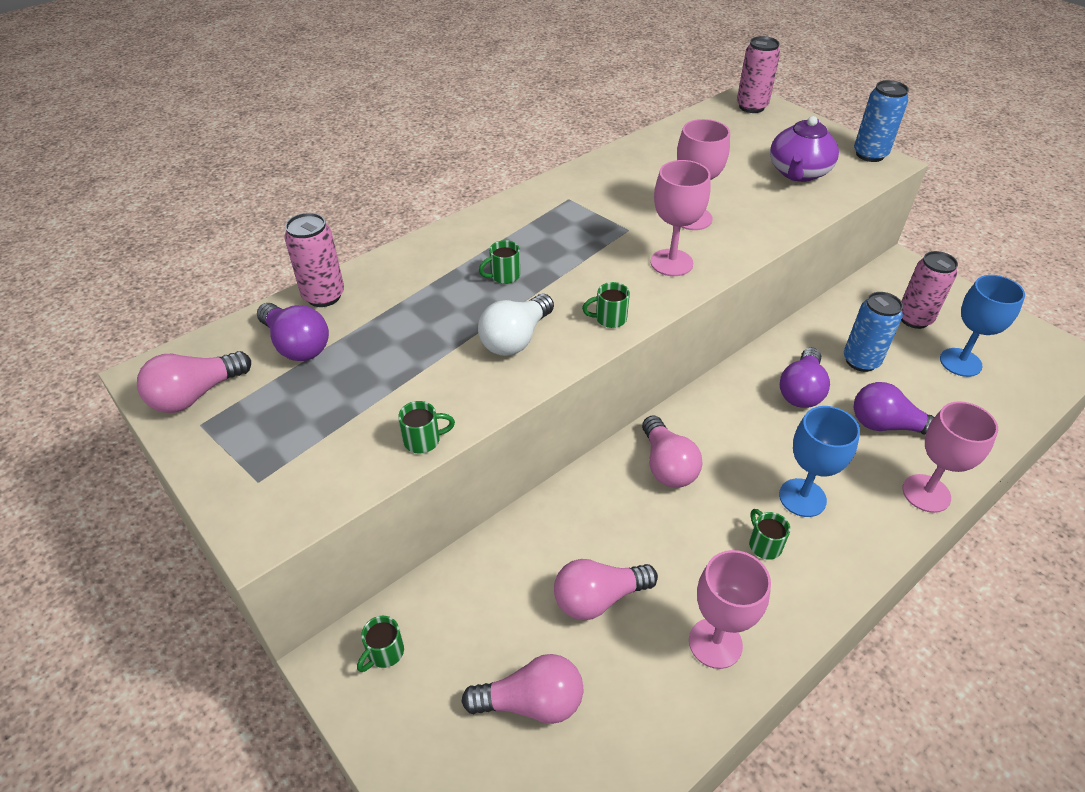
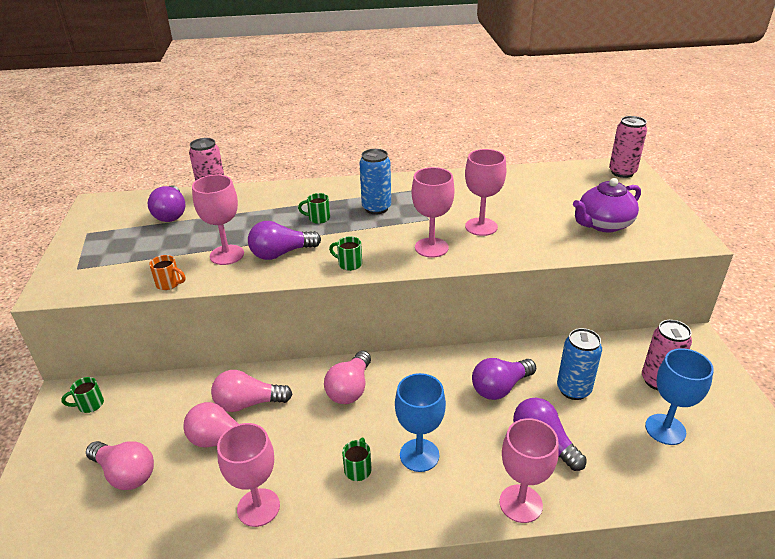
camera: 35 degrees right, 10 degrees down
pink light bulb [137,351,251,413] -> pink light bulb moved to [211,370,293,412]
green mug [398,401,455,454] -> orange mug [149,255,185,290]
white light bulb [478,294,554,356] -> purple light bulb [248,221,321,260]
blue can [854,80,909,162] -> blue can moved to [359,149,391,214]
none -> pink goblet [192,175,244,265]

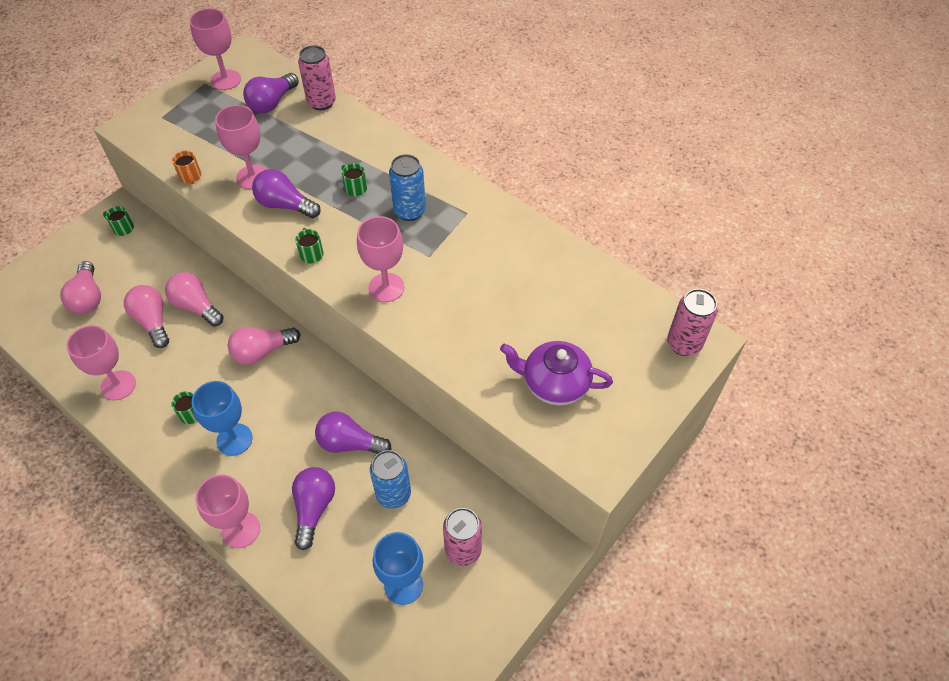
camera: 45 degrees right, 20 degrees up
pink goblet [465,149,506,236] -> pink goblet moved to [190,8,241,90]

